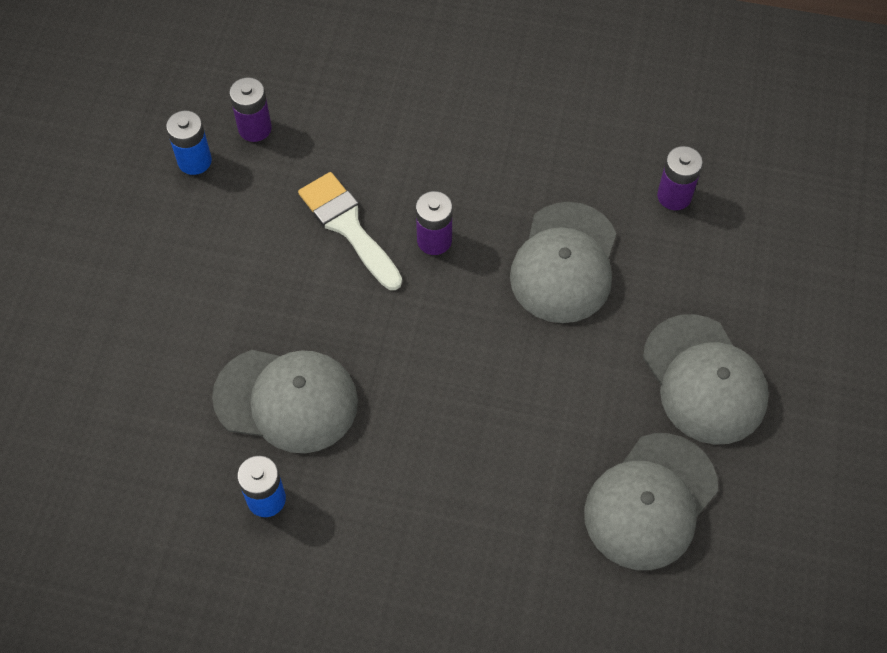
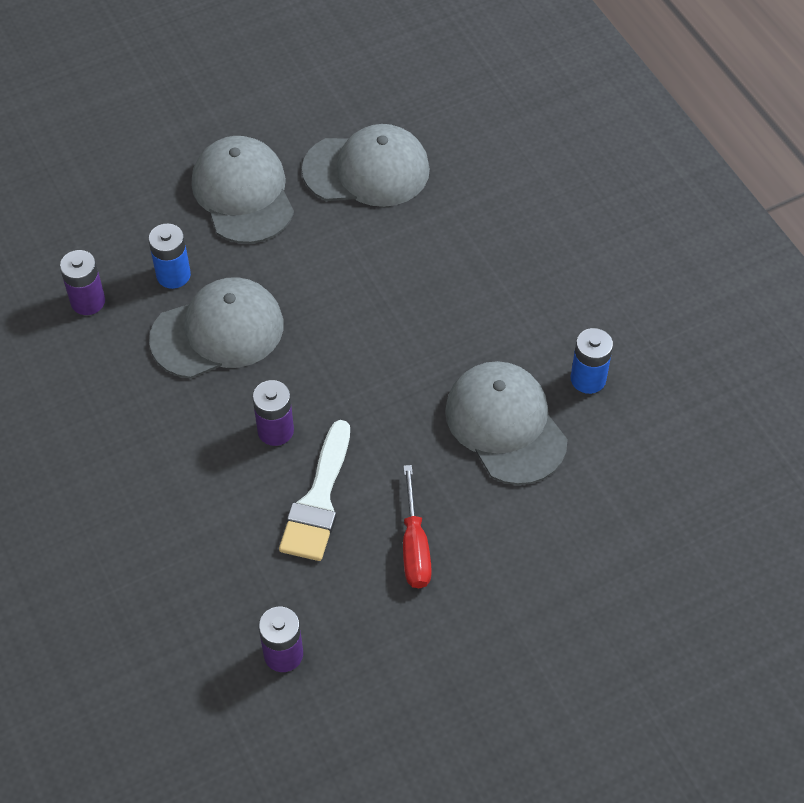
camera: 130 degrees left, 5 degrees down
blue battery [166,111,212,175] -> blue battery moved to [148,224,191,289]
grey cap [643,314,769,445] -> grey cap turned 45 degrees counterclockwise [191,136,294,244]
none -> red screwdriver [403,465,432,588]

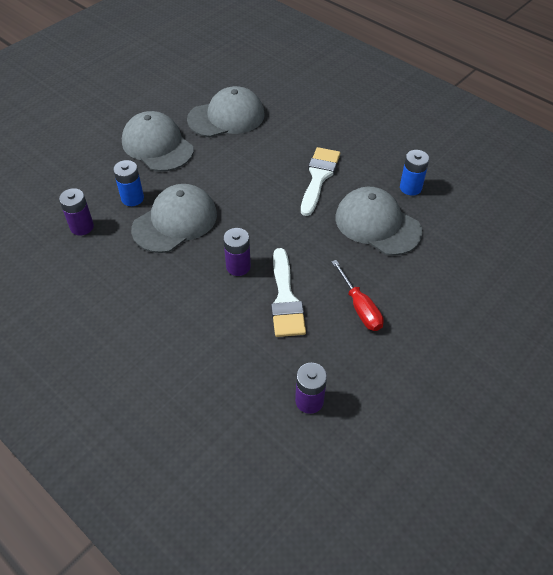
camera: 20 degrees left, 5 degrees down
none -> white brush [301,147,340,216]

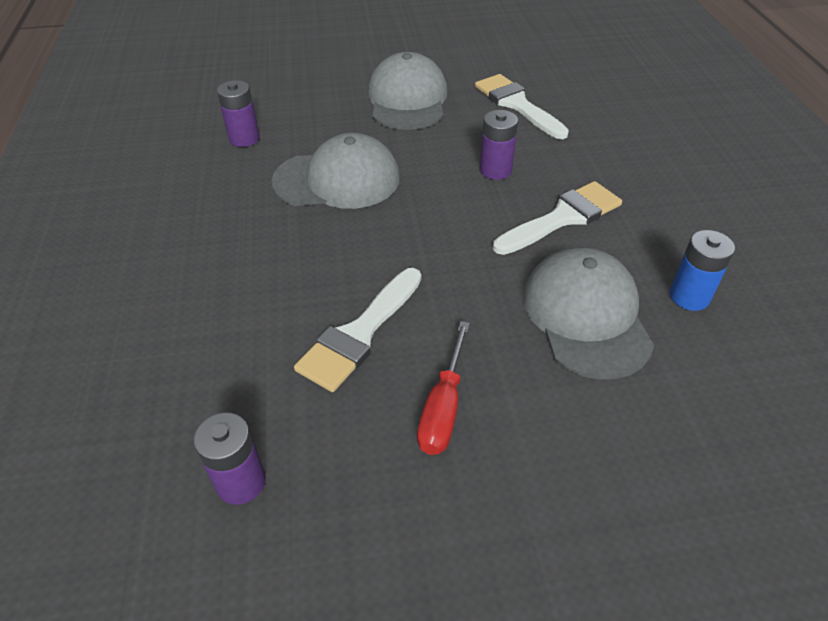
camera: 40 degrees right, 5 degrees down
blue battery [113,160,144,206] -> none
grey cap [187,86,265,137] -> white brush [475,74,569,139]
purple battery [223,228,251,276] -> purple battery moved to [480,110,518,180]

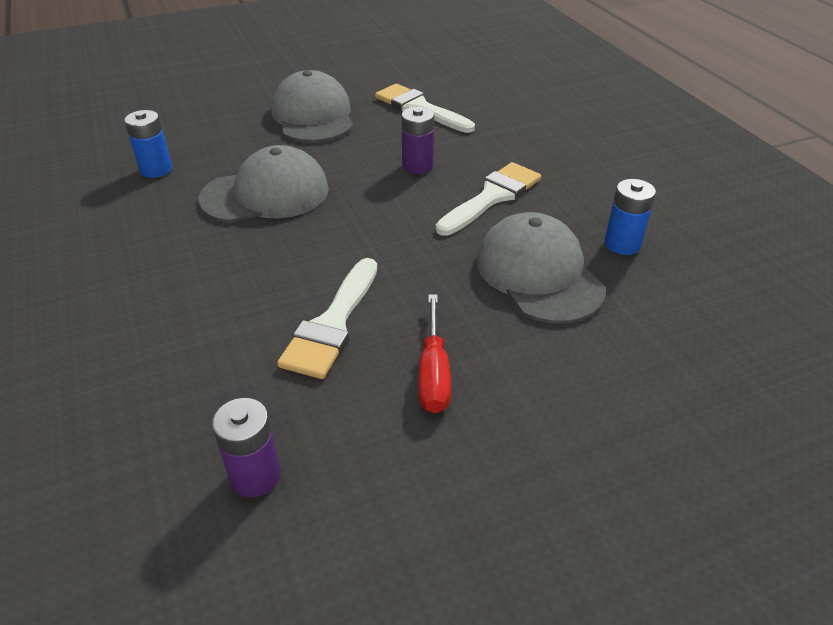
camera: 15 degrees left, 5 degrees down
purple battery [217,80,260,147] -> blue battery [124,110,172,178]

